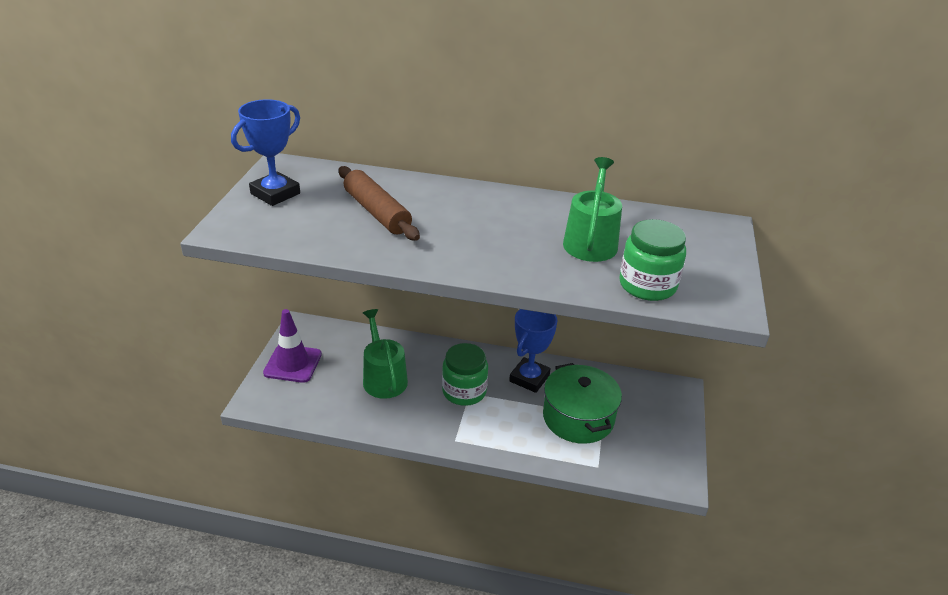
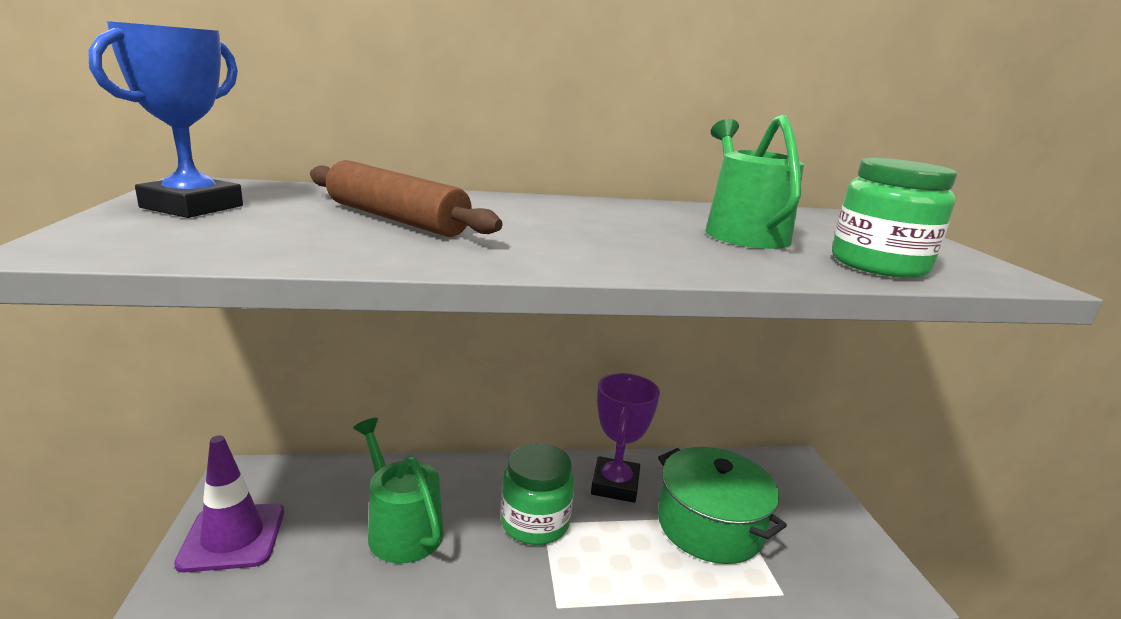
camera: 20 degrees left, 15 degrees down
blue trophy [509,309,558,393] -> purple trophy [591,373,660,503]

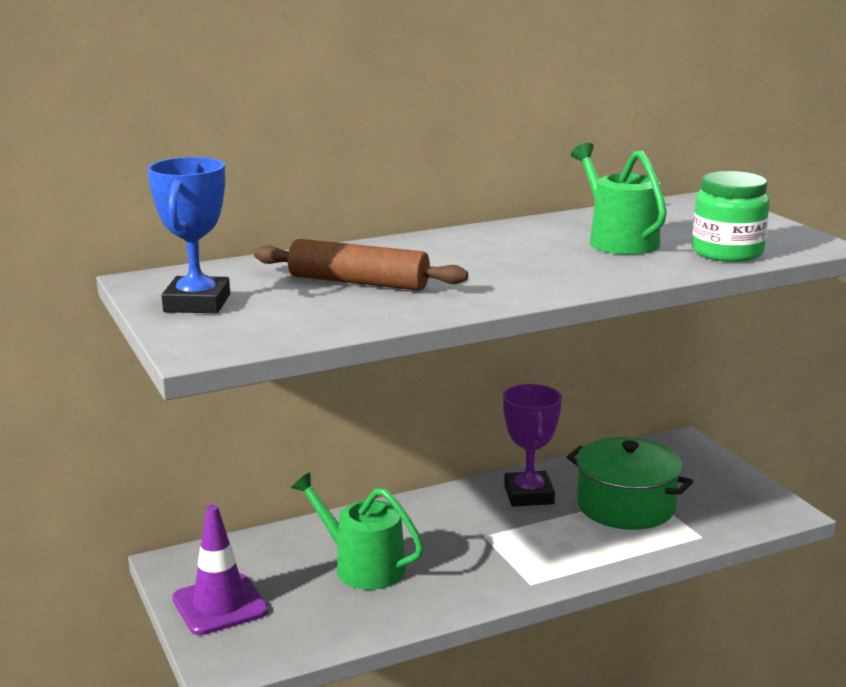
camera: 15 degrees left, 0 degrees up
green jar [501,443,574,545] -> none

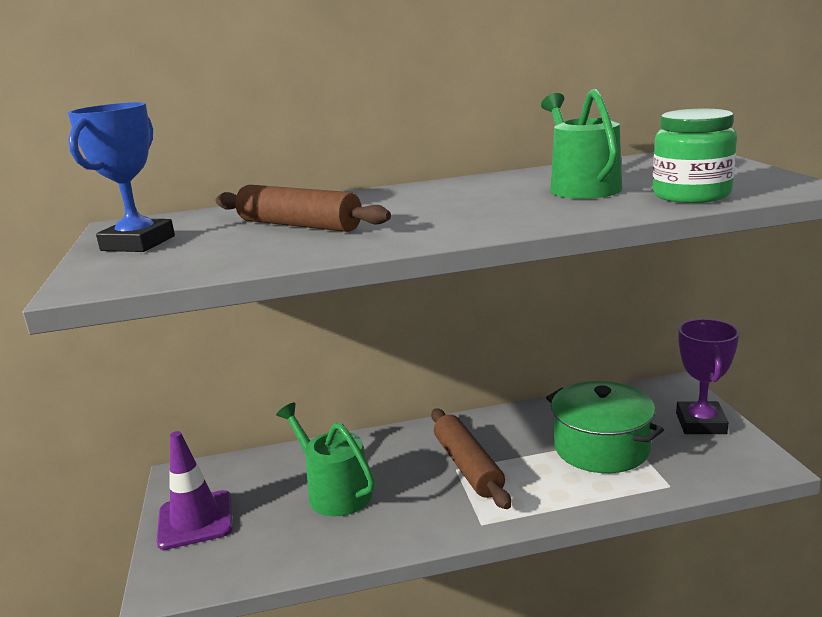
camera: 15 degrees right, 0 degrees up
purple trophy [503,384,562,507] -> purple trophy moved to [676,319,739,434]
none -> brown rolling pin [431,409,511,509]

